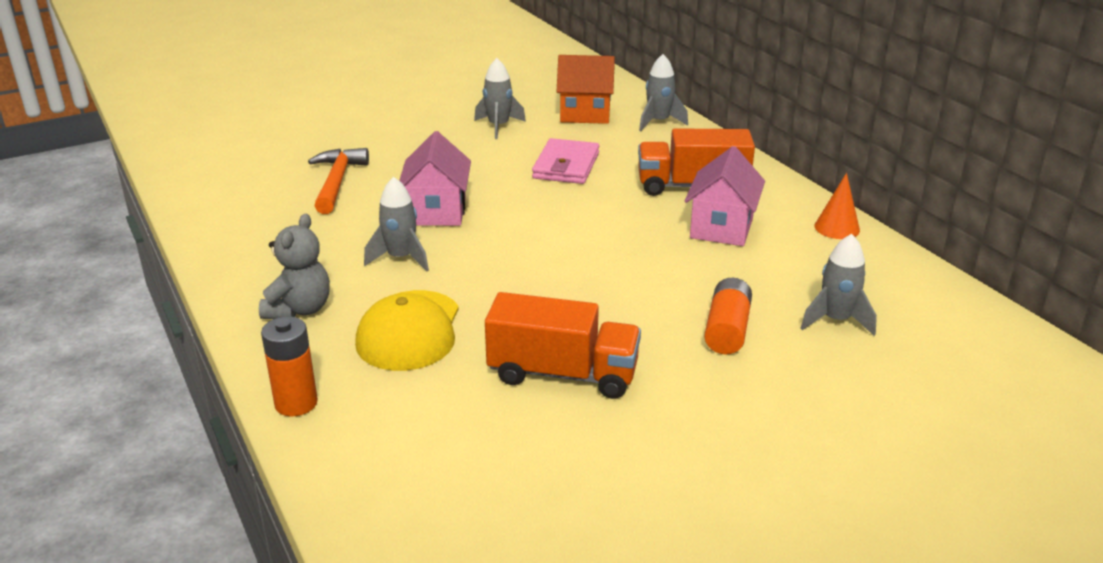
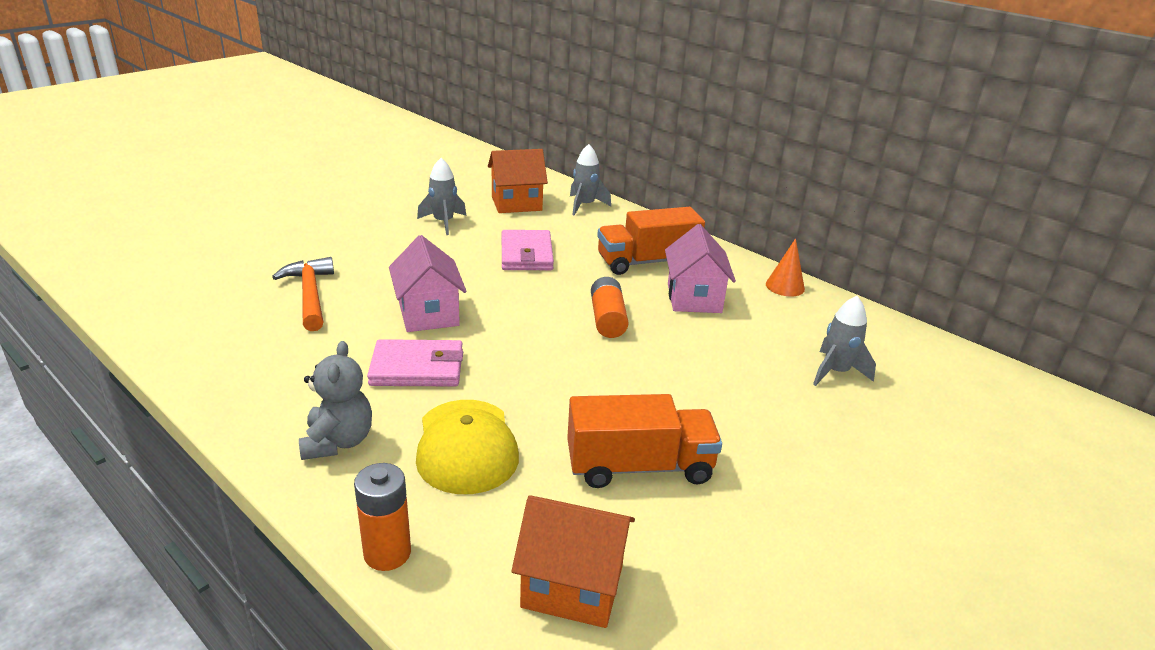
camera: 20 degrees left, 0 degrees up
grey rocket [364,177,429,272] -> pink wallet [367,339,463,386]
orange battery [704,278,752,354] -> orange battery moved to [591,277,629,338]
none -> orange house [512,495,635,628]

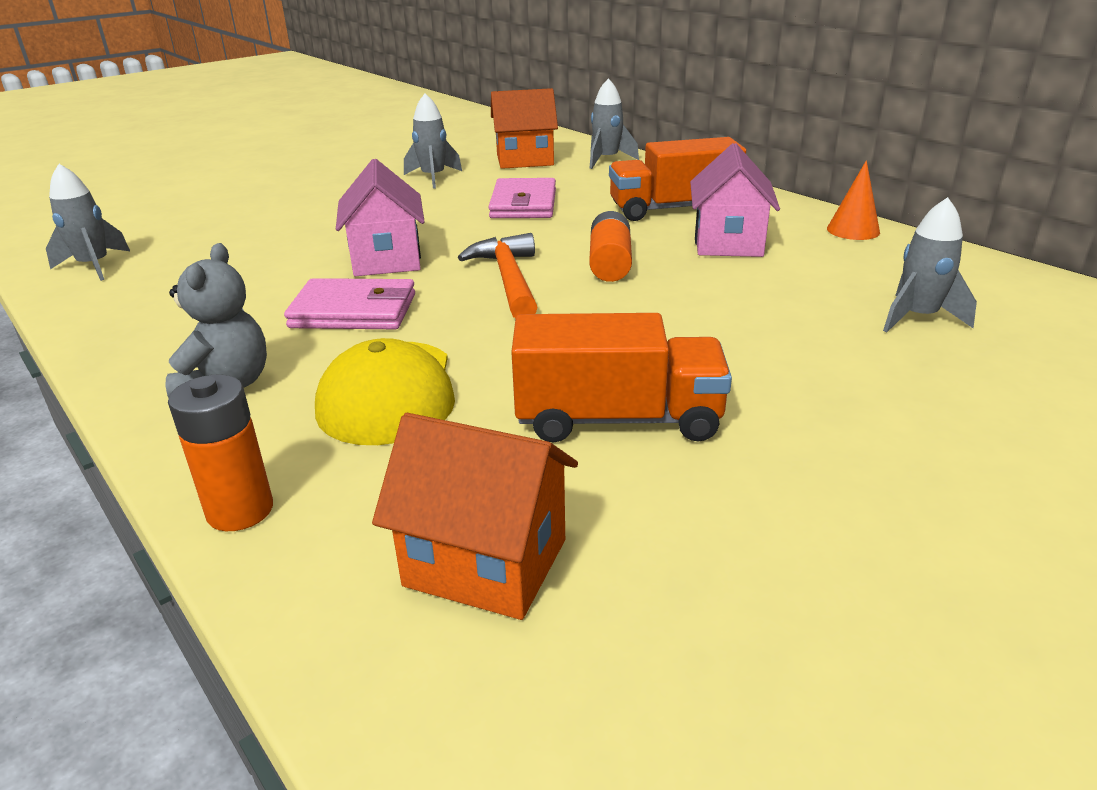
camera: 10 degrees right, 0 degrees up
orange hammer [272,257,334,331] -> orange hammer moved to [458,233,538,318]
none -> grey rocket [46,164,130,281]

